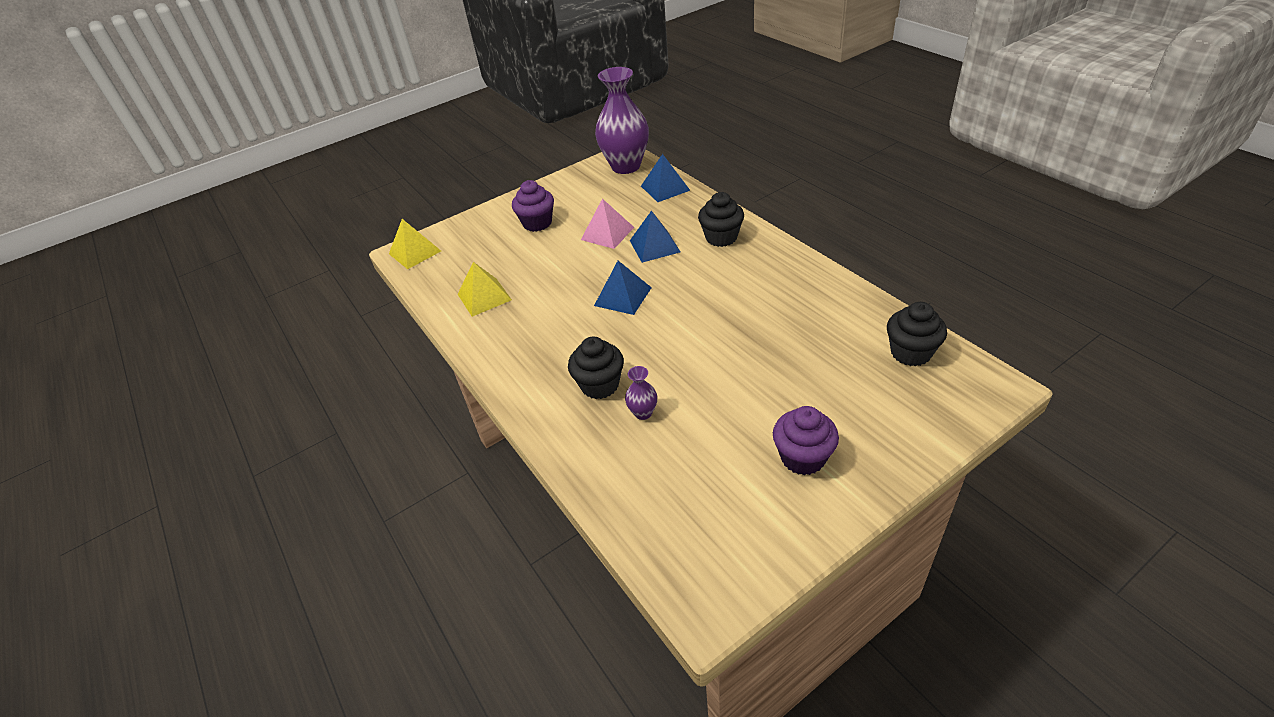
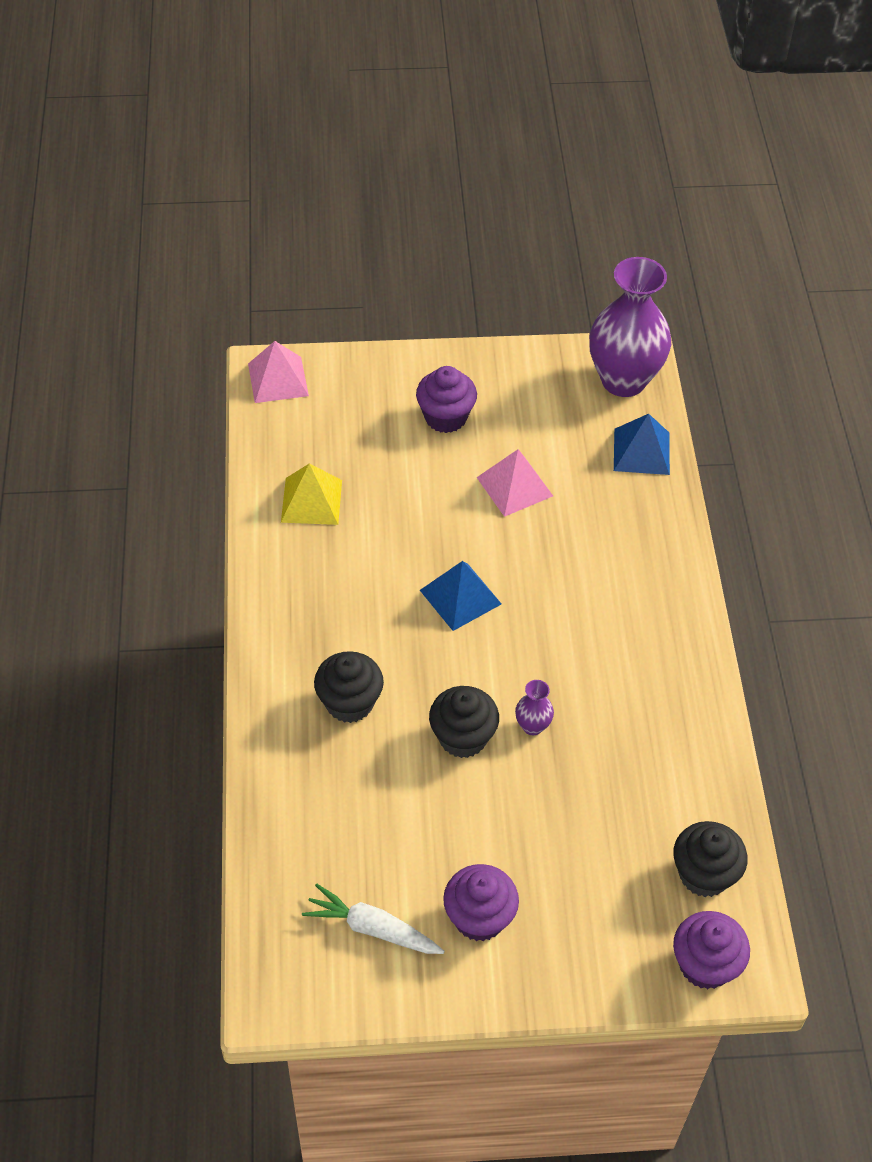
camera: 25 degrees right, 10 degrees up
yellow pyramid [389,219,441,269] -> pink pyramid [248,341,309,403]
purple vase [625,366,657,420] -> purple vase moved to [515,680,554,735]
blue pyramid [630,210,681,263] -> none
black cupcake [698,192,744,247] -> black cupcake moved to [429,686,499,758]
none -> white carrot [302,884,445,954]
none -> purple cupcake [673,911,750,989]

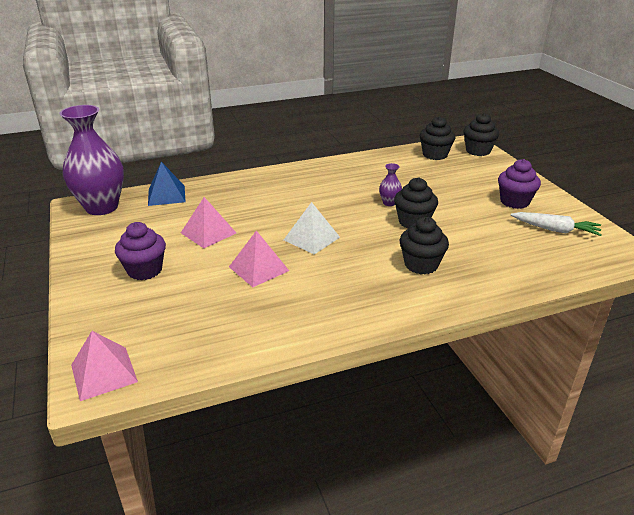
camera: 105 degrees left, 20 degrees down
yellow pyramid [281,464,342,525] -> none
white carrot [302,884,445,954] -> white carrot turned 75 degrees counterclockwise [511,212,602,236]
blue pyramid [420,561,501,631] -> white pyramid [284,202,340,255]
purple cupcake [673,911,750,989] -> black cupcake [463,113,499,156]
none -> pink pyramid [229,231,289,287]

